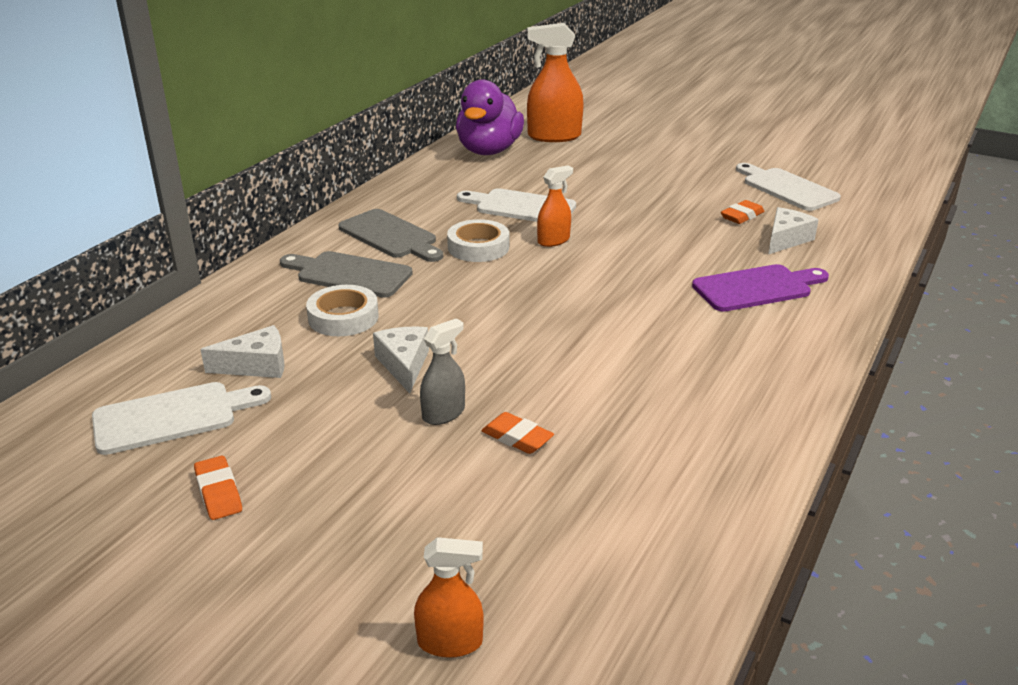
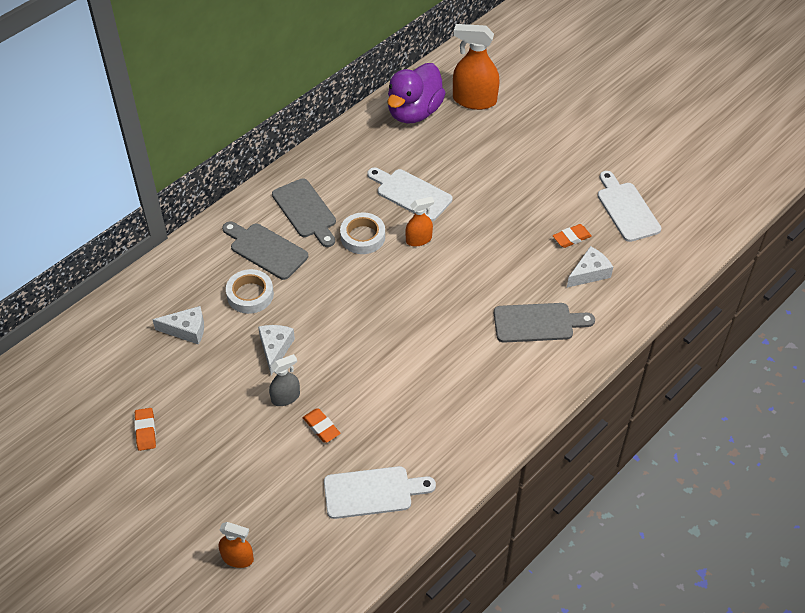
camera: 15 degrees right, 20 degrees up
white cutting board [92,382,271,455] -> white cutting board moved to [324,466,436,519]
purple cutting board [692,264,829,312] -> grey cutting board [494,303,595,343]

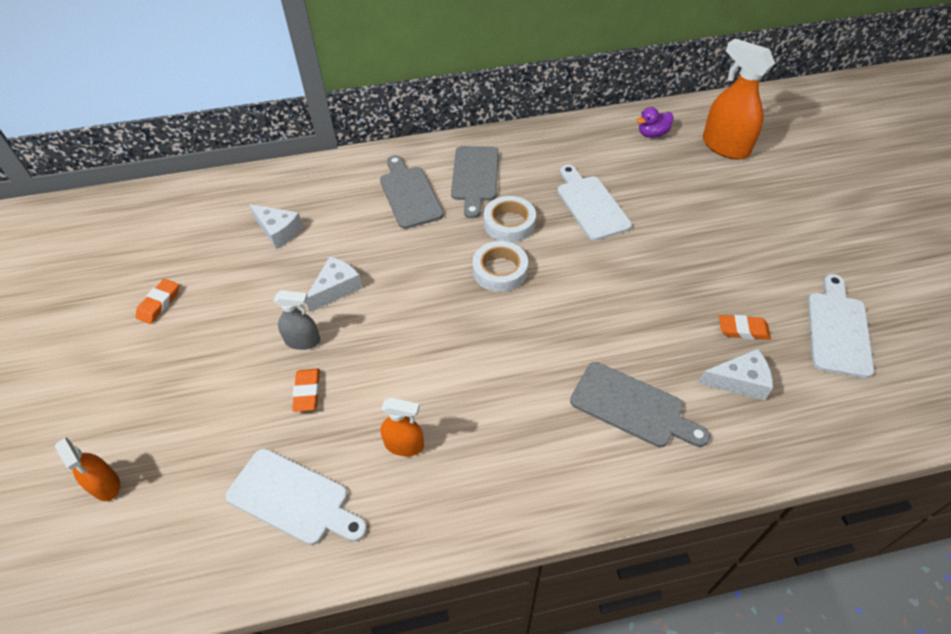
camera: 35 degrees right, 0 degrees up
white tape [226,269,274,314] -> white tape moved to [473,241,528,292]
purple duck [387,63,445,124] -> purple duck [637,107,674,138], size x0.46
orange spray bottle [405,197,434,246] -> orange spray bottle moved to [380,398,424,456]

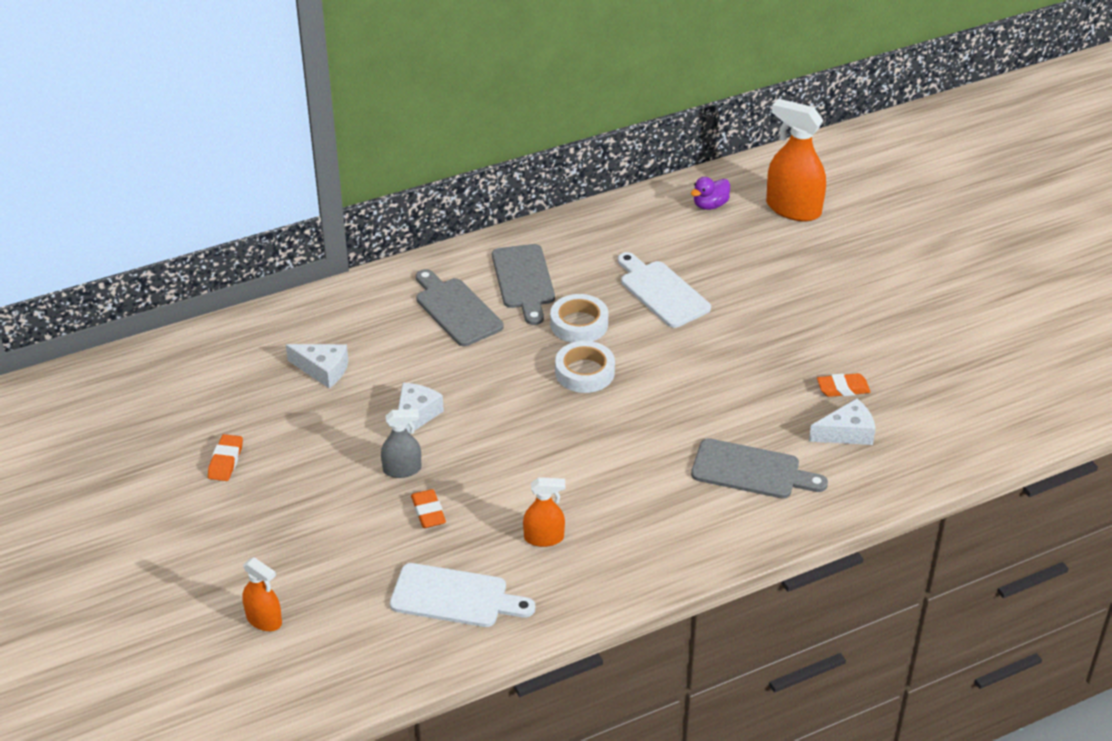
camera: 15 degrees left, 10 degrees down
white cutting board [808,274,874,378] -> none

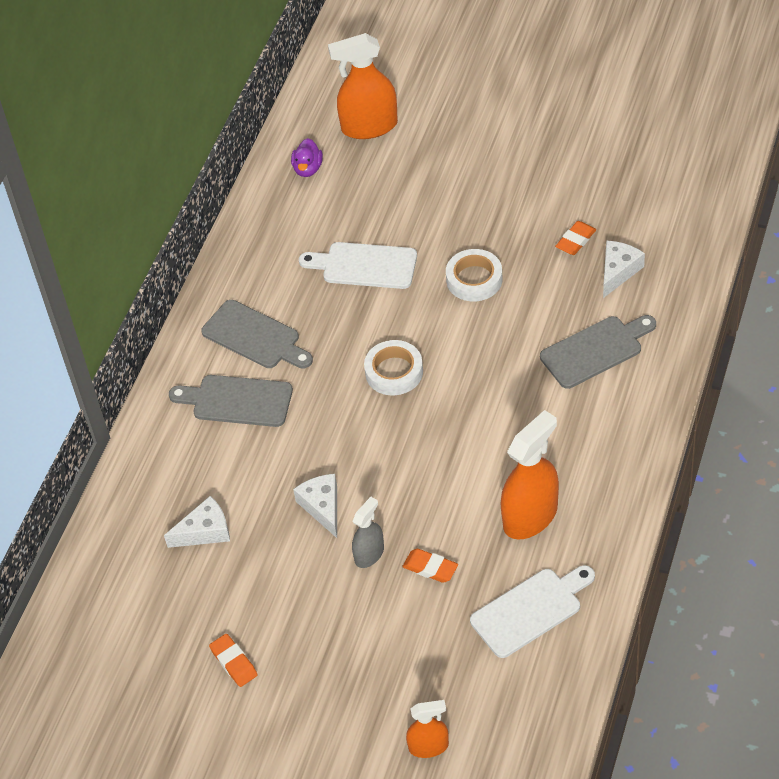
camera: 40 degrees left, 10 degrees up
orange spray bottle [523,477,565,547] -> orange spray bottle [501,410,559,540], size x1.80
white tape [550,294,608,343] -> white tape moved to [446,249,503,301]

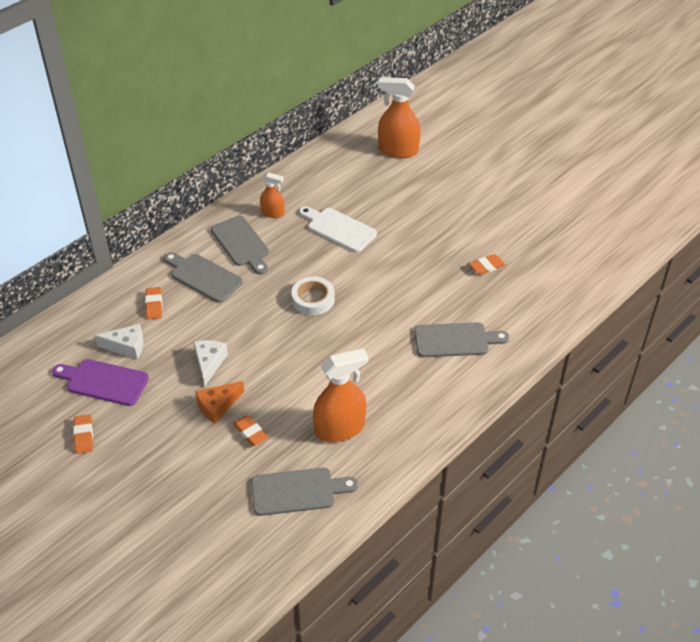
camera: 20 degrees right, 5 degrees down
purple duck [291,138,323,177] -> none
grey spray bottle [352,497,384,568] -> orange cheese [195,381,244,424]
orange spray bottle [406,700,449,758] -> orange spray bottle moved to [260,172,285,218]
white tape [446,249,503,301] -> none
white cutting board [470,565,595,658] -> grey cutting board [251,468,358,516]
white cheese [603,240,645,298] -> none
none -> purple cutting board [52,359,149,406]
none -> orange eraser [145,287,162,319]

